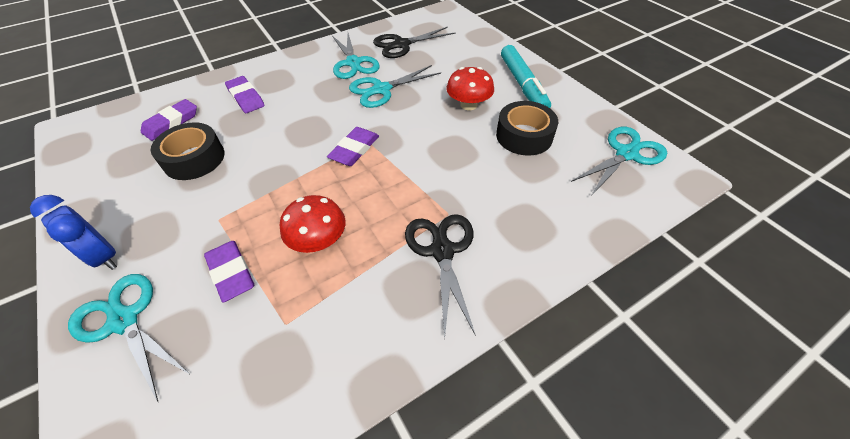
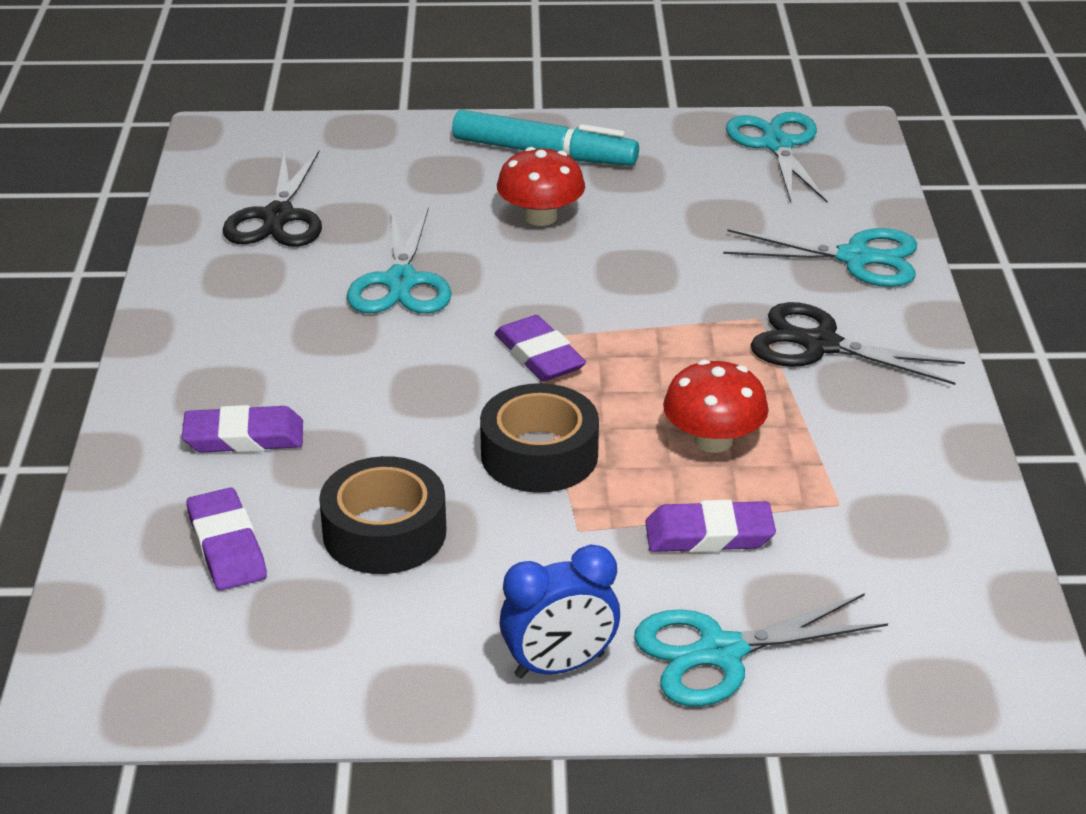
camera: 60 degrees left, 15 degrees down
turquoise scissors [332,33,380,79] -> turquoise scissors moved to [723,228,917,287]
black tape [496,101,558,155] -> black tape moved to [480,383,599,493]

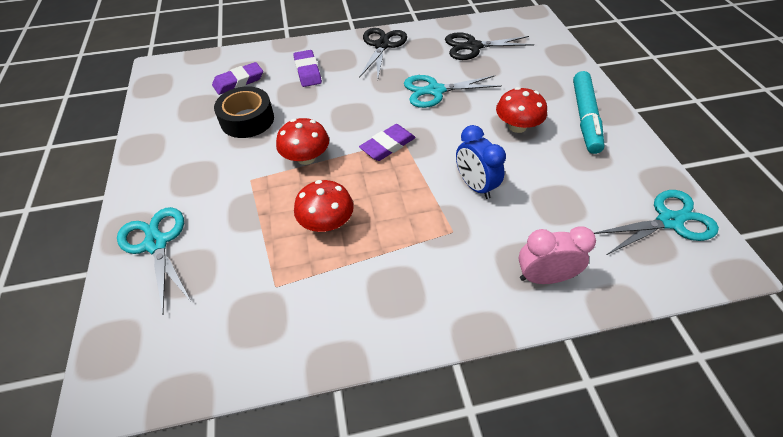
camera: 80 degrees right, 15 degrees up
black tape [480,383,599,493] -> red mushroom [276,118,329,165]
blue clock [500,545,620,678] -> blue clock moved to [456,125,506,199]
purple eraser [645,500,776,553] -> none
turquoise scissors [723,228,917,287] -> pink clock [518,227,596,284]
black scissors [751,302,965,385] -> black scissors moved to [359,28,407,78]

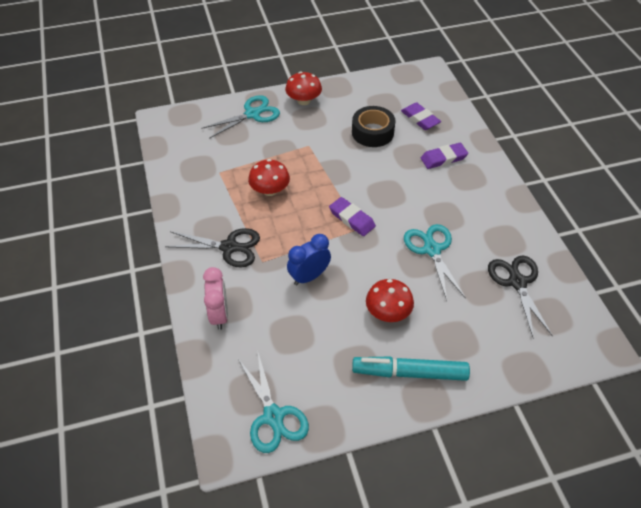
camera: 85 degrees right, 0 degrees up
red mushroom [276,118,329,165] -> red mushroom moved to [285,72,322,105]
black scissors [359,28,407,78] -> black scissors moved to [165,228,260,268]

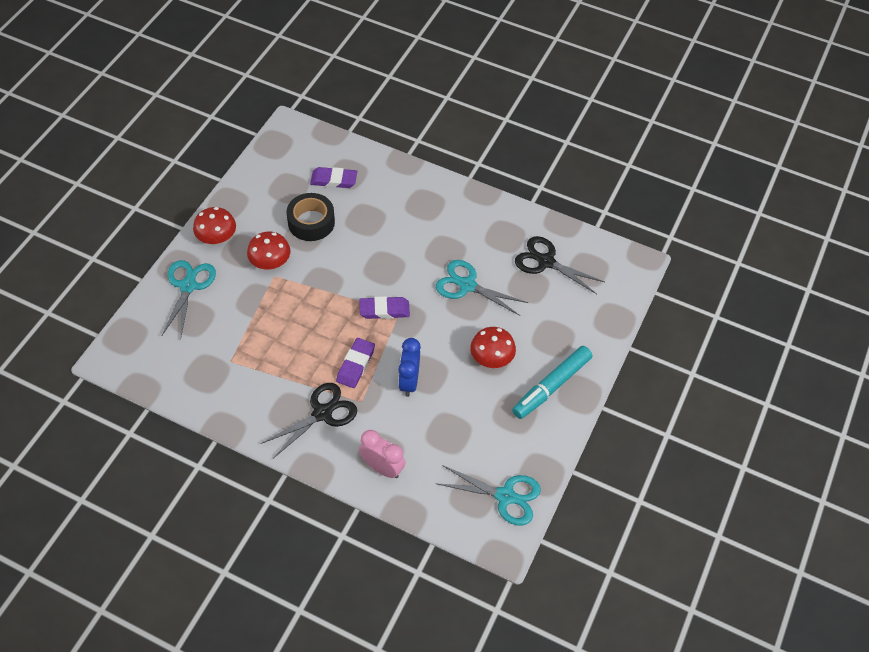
camera: 50 degrees left, 5 degrees up
red mushroom [248,159,290,196] -> red mushroom moved to [247,231,291,269]
purple eraser [421,143,468,169] -> purple eraser moved to [336,338,375,388]

